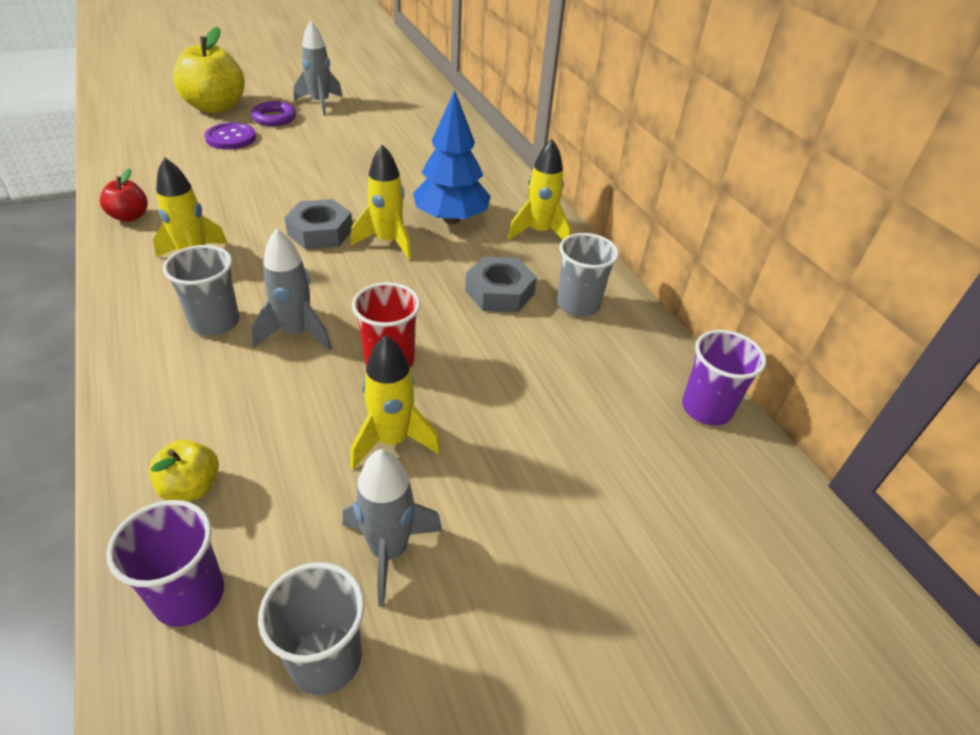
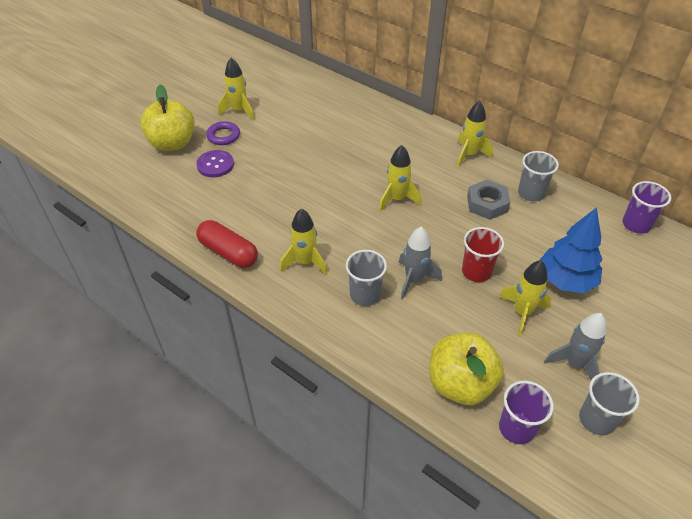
camera: 25 degrees left, 5 degrees up
red apple [100,169,148,222] -> red capsule [196,220,258,268]
yellow apple [149,440,219,501] -> yellow apple [429,333,504,405], size x1.99
grey nut [284,199,352,250] -> none
grey rocket [294,21,343,116] -> yellow rocket [218,58,254,120]
blue tree [413,90,491,224] -> blue tree moved to [540,207,603,293]

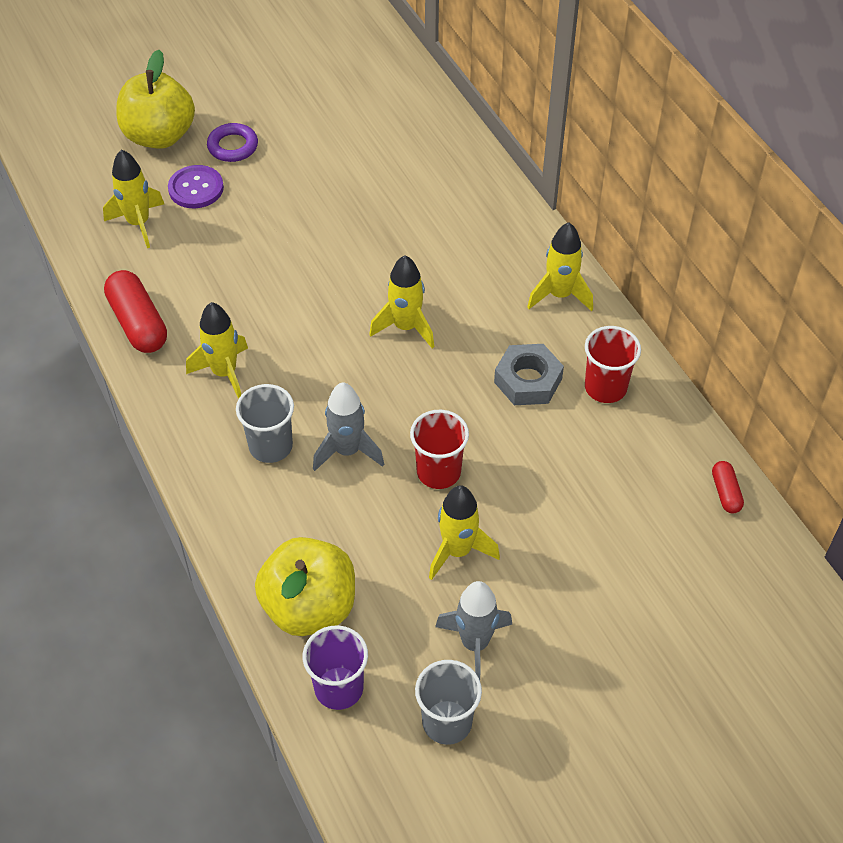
camera: 25 degrees right, 5 degrees up
yellow rocket [218,58,254,120] -> yellow rocket moved to [103,149,164,248]
grey cup [518,151,559,201] -> red cup [585,326,641,403]
blue tree [540,207,603,293] -> none
purple cup [622,181,671,234] -> red capsule [712,461,744,513]

